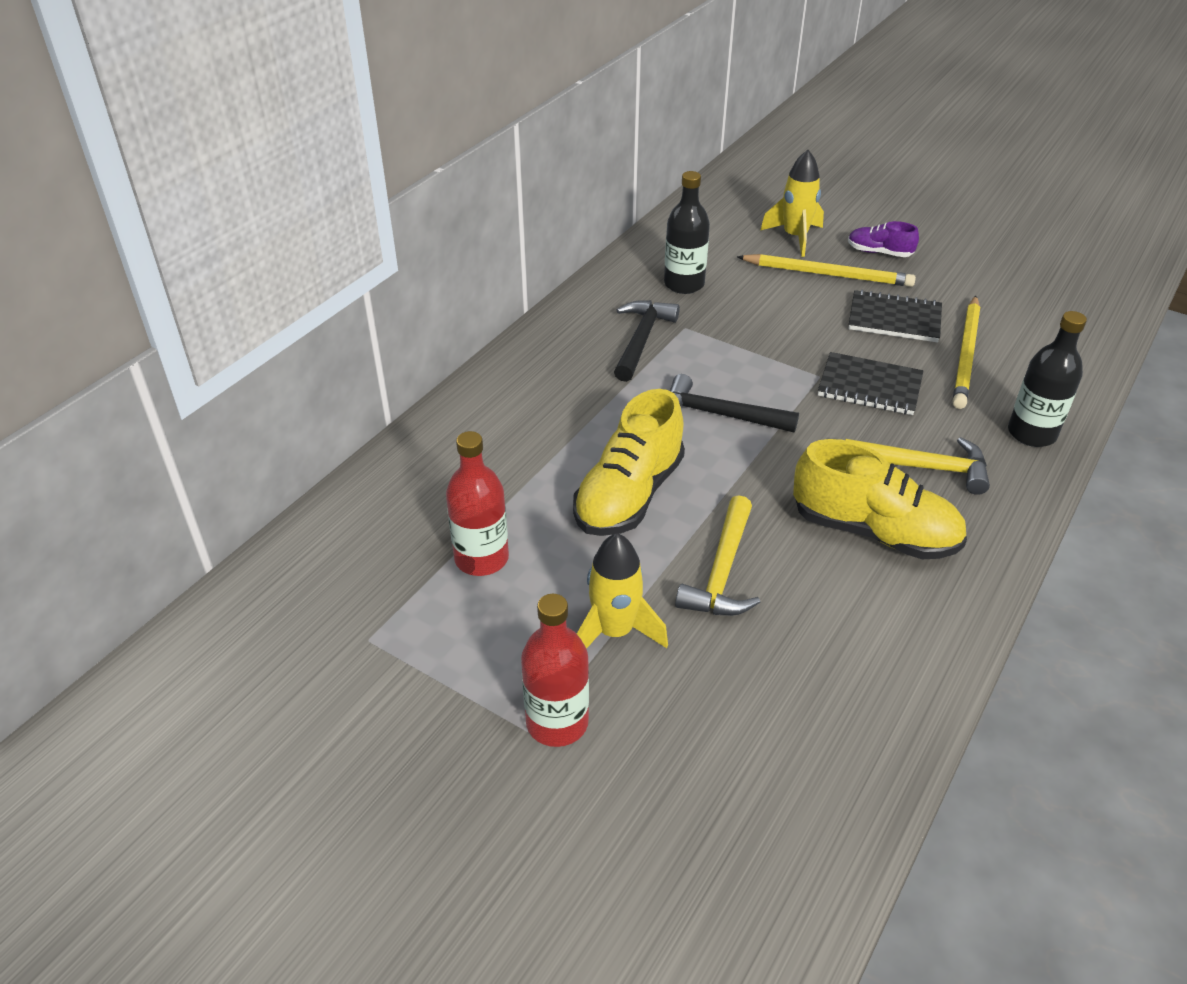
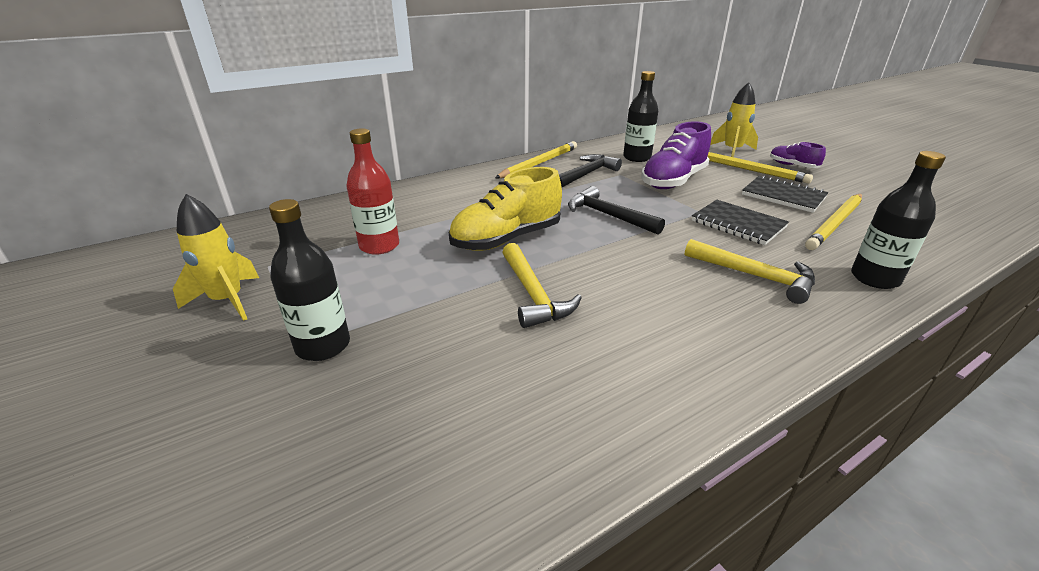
camera: 25 degrees right, 10 degrees down
red bottle [521,594,589,747] -> black bottle [269,199,350,361]
yellow rocket [577,533,668,649] -> yellow rocket moved to [173,194,259,321]
yellow hammer [675,495,760,616] -> yellow hammer turned 60 degrees counterclockwise [502,243,582,328]
yellow shoe [793,439,967,559] -> none
none -> yellow pencil [495,141,577,178]
none -> purple shoe [641,121,711,189]

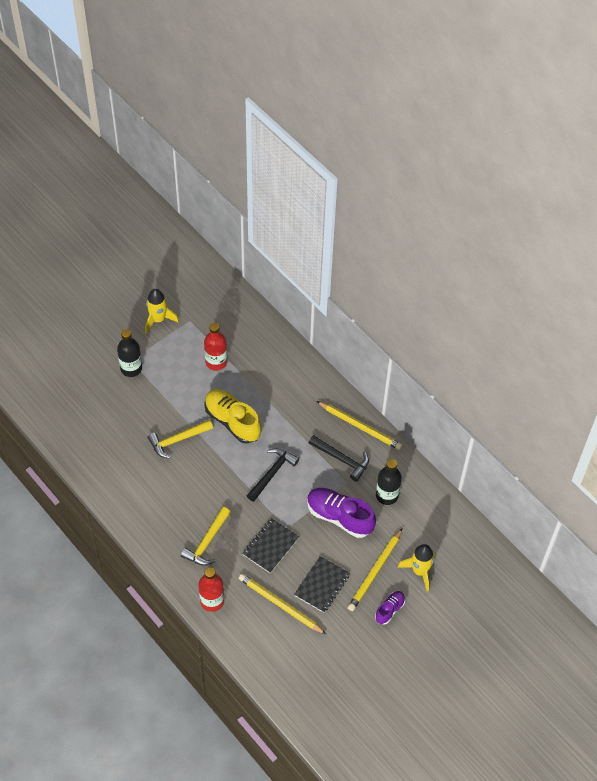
camera: 80 degrees right, 25 degrees up
black bottle [851,151,946,289] -> red bottle [199,567,224,612]

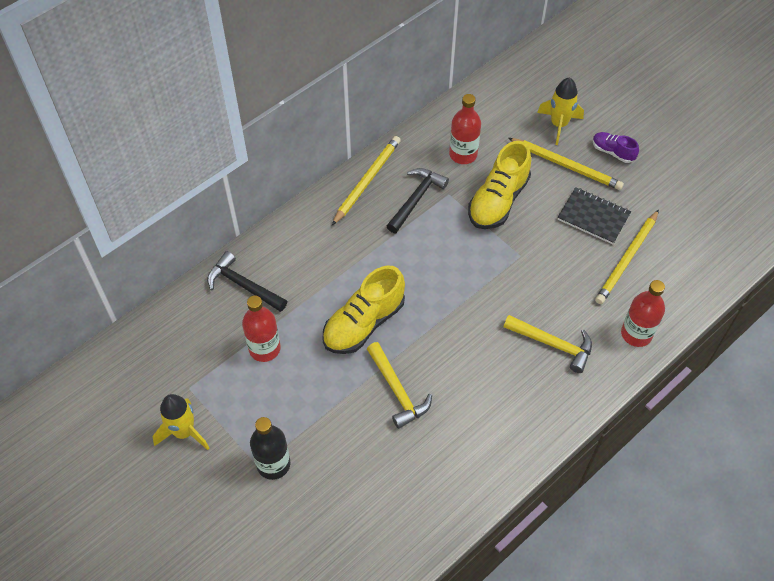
camera: 90 degrees left, 0 degrees up
black notebook [242,518,299,573] -> none
black hammer [247,448,299,502] -> black hammer moved to [207,251,287,312]
purple shoe [307,488,376,538] -> yellow shoe [468,141,531,229]
black bottle [376,459,402,505] -> red bottle [449,94,481,164]

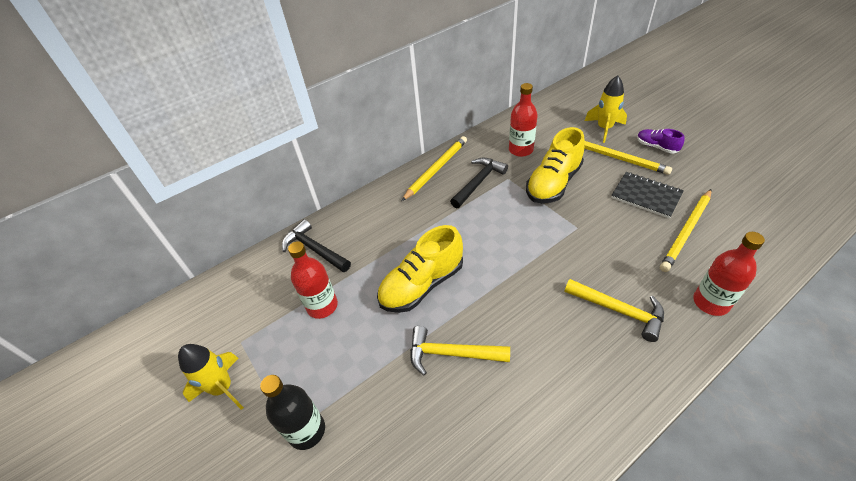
camera: 10 degrees right, 10 degrees down
yellow hammer [367,342,432,429] -> yellow hammer turned 120 degrees clockwise [410,326,510,375]

